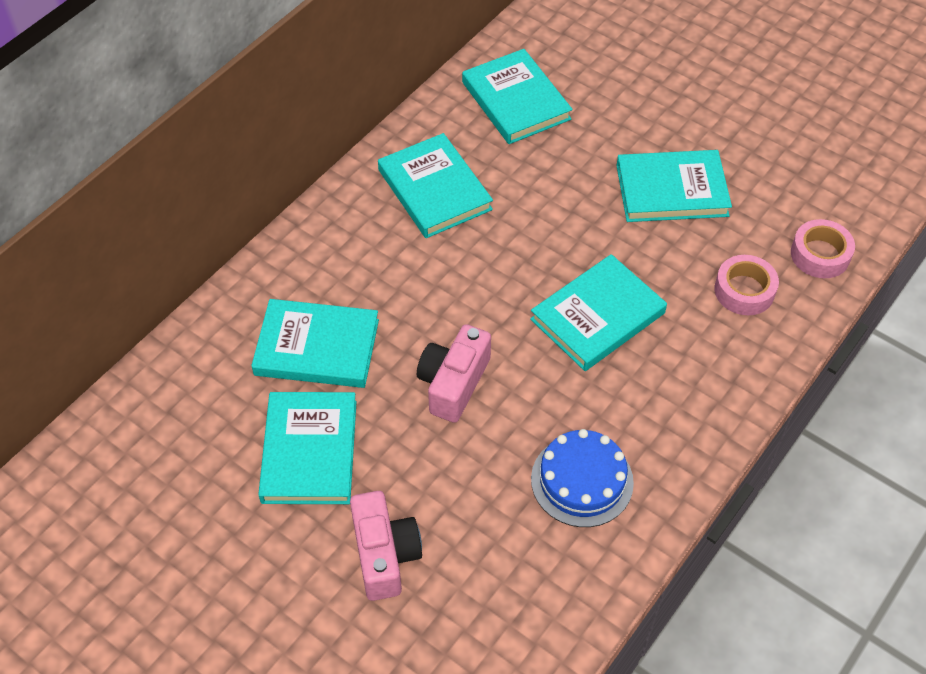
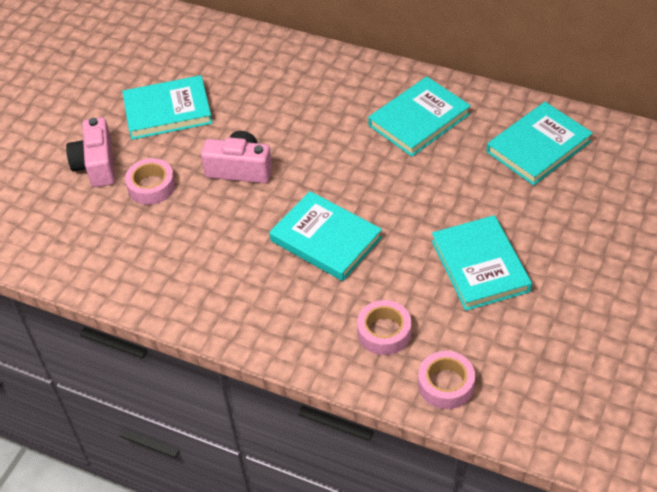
camera: 80 degrees right, 5 degrees down
turquoise book [251,299,379,388] -> none
pink camera [350,491,422,601] -> pink camera turned 105 degrees clockwise [66,117,115,187]
blue cake [531,429,634,527] -> none
none -> pink tape [125,158,175,205]

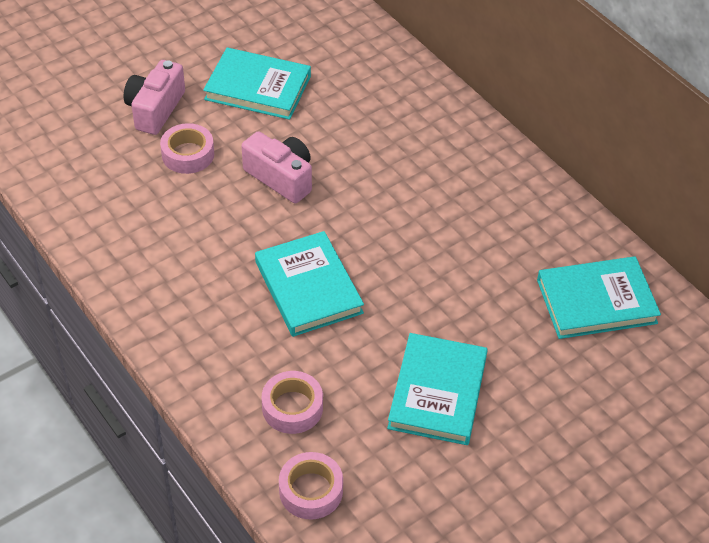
camera: 25 degrees right, 0 degrees up
turquoise book [368,77,471,157] -> none

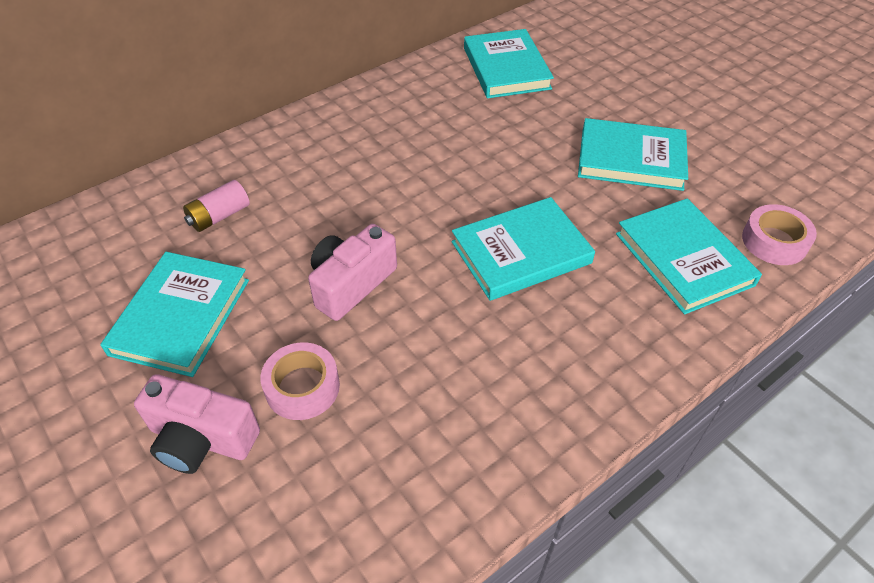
camera: 90 degrees left, 0 degrees up
pink tape [262,371,323,434] -> turquoise book [616,198,762,315]
none -> pink battery [183,180,250,232]

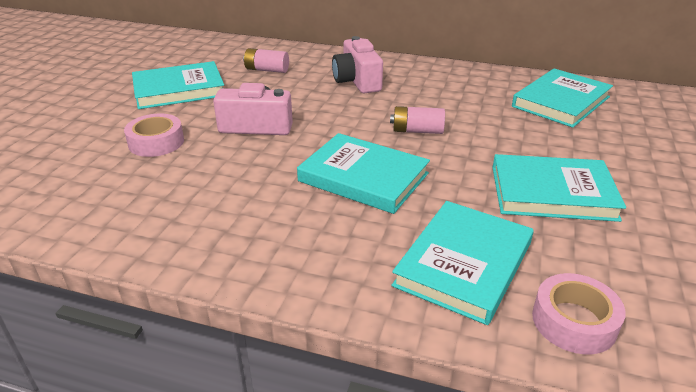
camera: 55 degrees right, 15 degrees down
pink camera [134,374,260,474] -> pink camera moved to [332,36,383,93]
turquoise book [578,118,688,191] -> turquoise book turned 60 degrees counterclockwise [492,154,626,222]
none -> pink battery [390,106,445,134]

